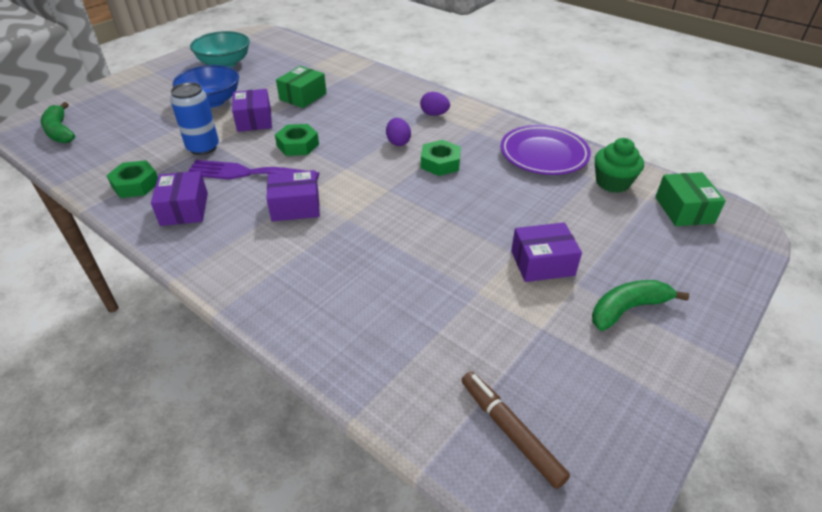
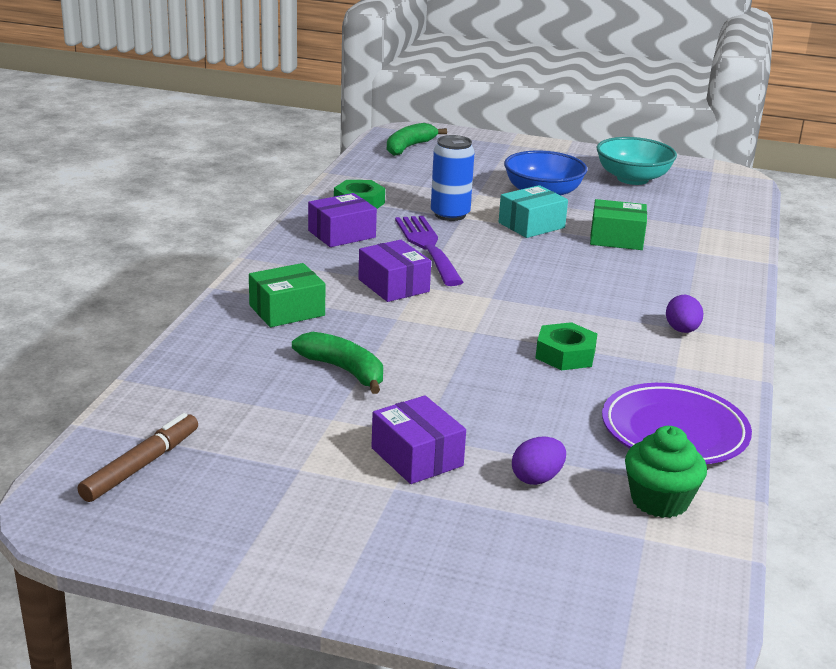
camera: 65 degrees right, 15 degrees down
purple box [232,89,272,132] -> turquoise box [499,185,568,238]
green nut [275,124,319,156] -> none
purple egg [386,118,411,146] -> purple egg moved to [512,436,566,485]
green banana [592,280,689,331] -> green banana moved to [292,332,383,394]
green box [655,172,726,226] -> green box moved to [249,263,325,327]

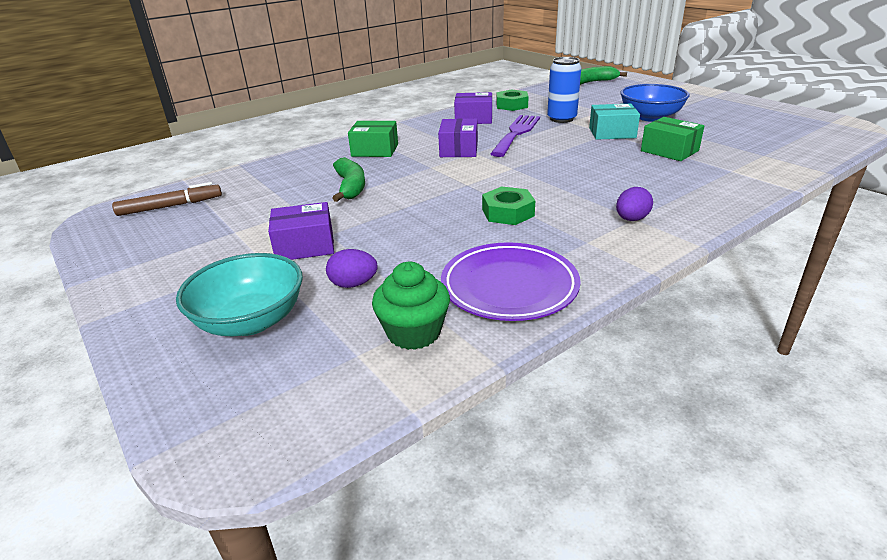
camera: 40 degrees right, 5 degrees up
purple box [372,395,466,484] -> purple box turned 75 degrees clockwise [268,202,334,260]
turquoise bowl [596,137,677,185] -> turquoise bowl moved to [176,253,303,337]

